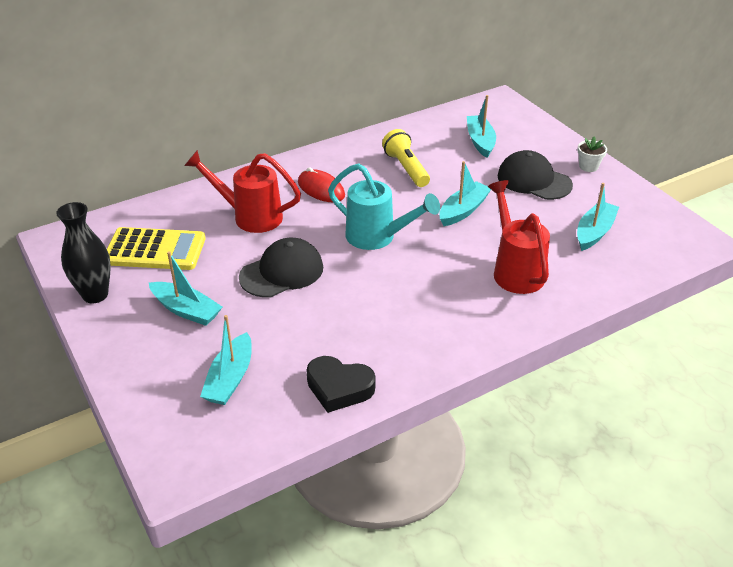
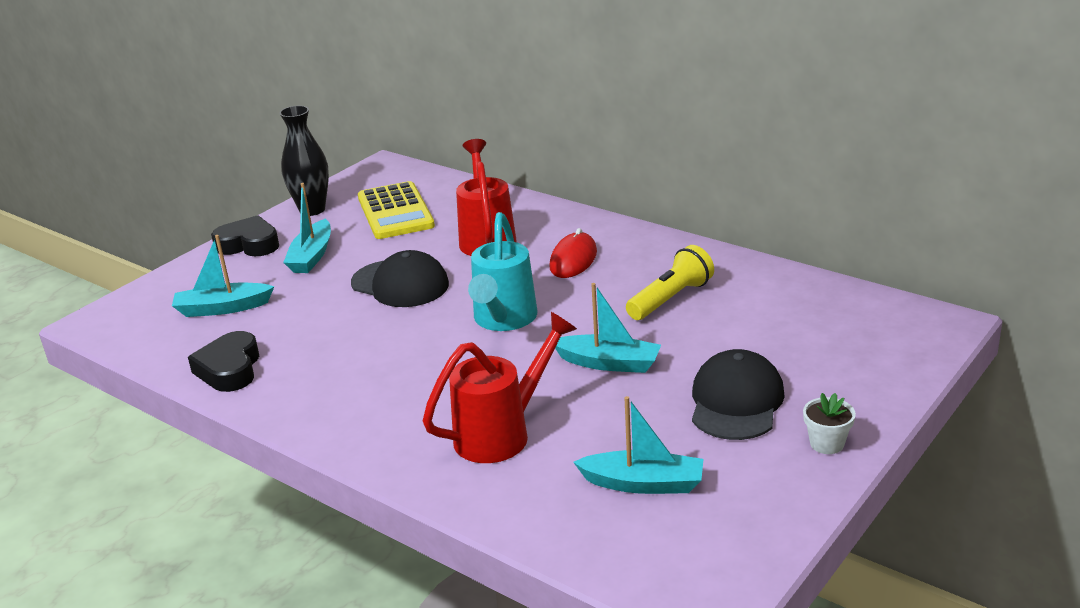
camera: 70 degrees right, 10 degrees down
turquoise boat [467,95,496,158] -> none
none -> black heart [211,215,279,256]

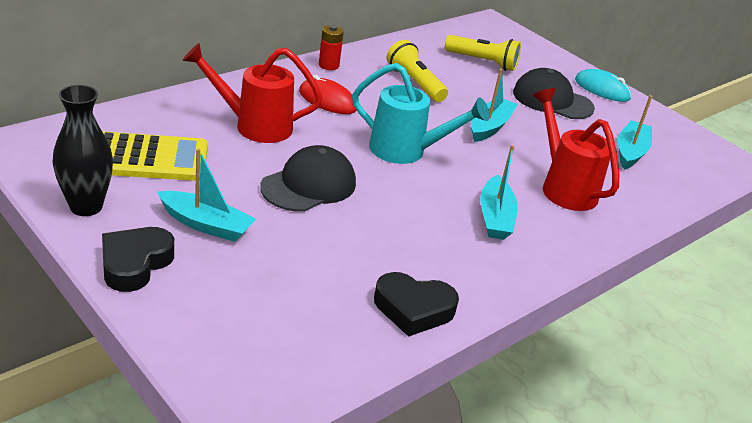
camera: 85 degrees left, 5 degrees up
turquoise boat [172,235,274,317] -> turquoise boat moved to [480,145,518,240]
white flower pot [803,393,856,454] -> turquoise mouse [575,69,631,102]
none -> red battery [319,25,344,70]
none -> yellow flashlight [445,35,521,71]

